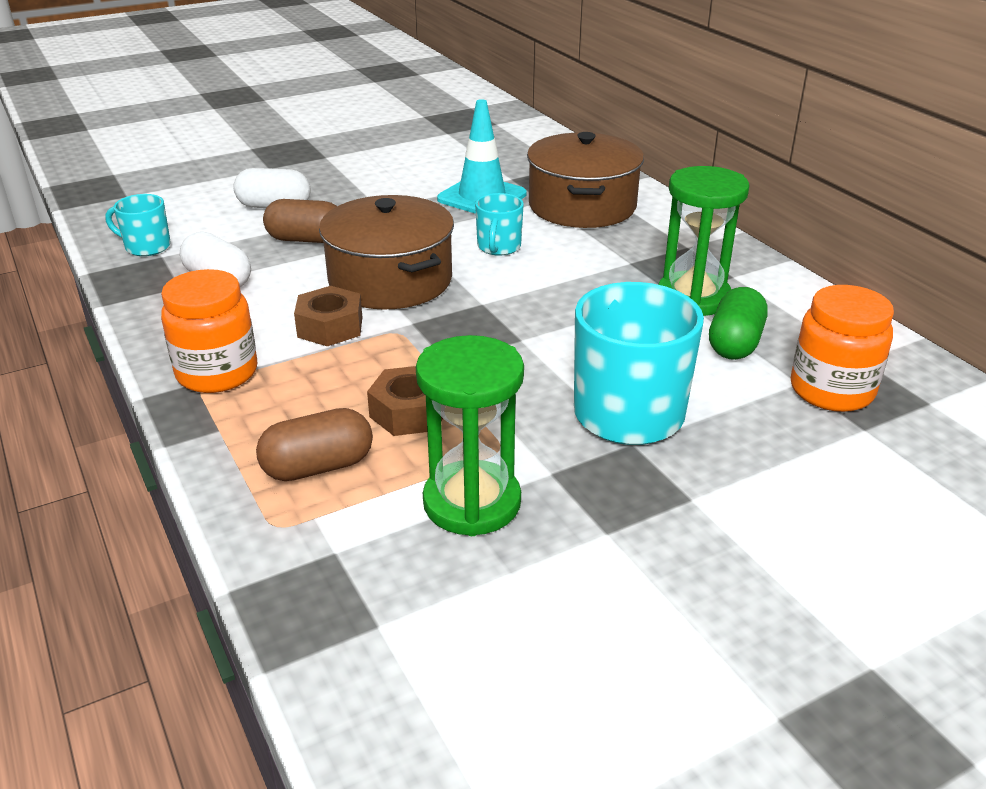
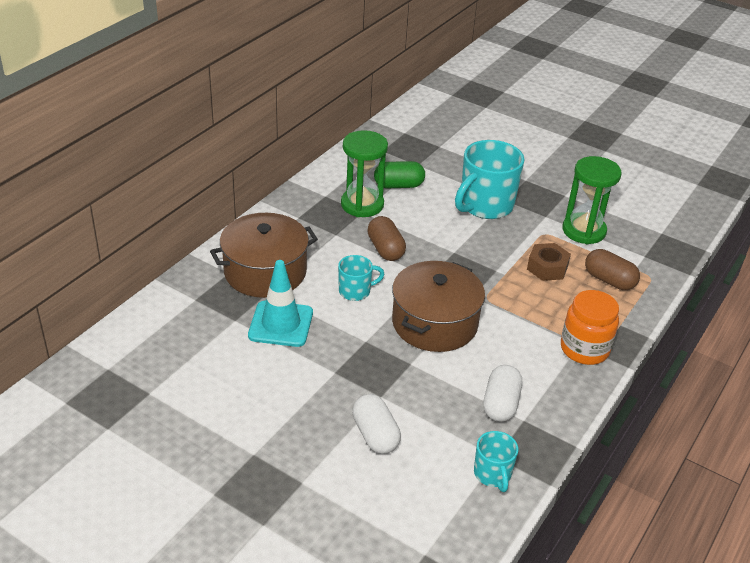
camera: 120 degrees left, 5 degrees up
brown capsule [263,199,337,243] -> brown capsule moved to [367,216,406,261]
brown nut [294,286,362,346] -> none
orange jar [791,285,894,412] -> none

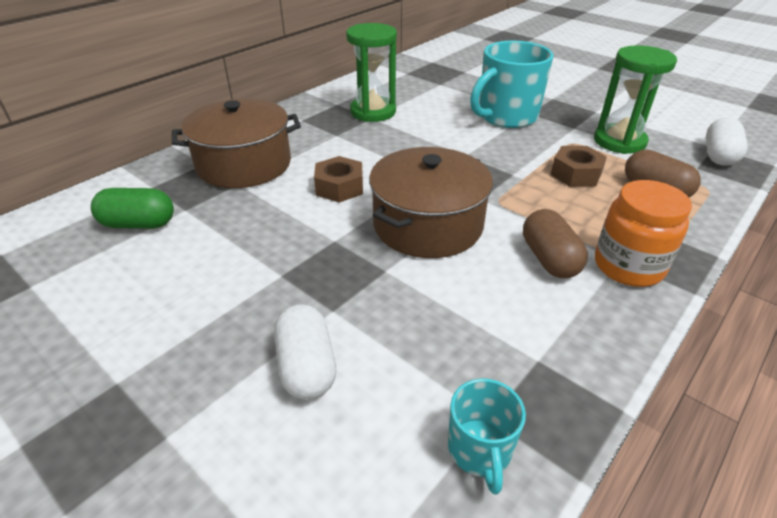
camera: 10 degrees right, 0 degrees up
turquoise traffic cone [248,260,313,347] -> none
turquoise mug [338,255,384,301] -> brown nut [314,156,363,203]
brown capsule [367,216,406,261] -> brown capsule moved to [523,209,588,278]
green capsule [374,161,425,188] -> green capsule moved to [91,188,174,229]
white capsule [483,365,522,422] -> white capsule moved to [706,117,748,166]

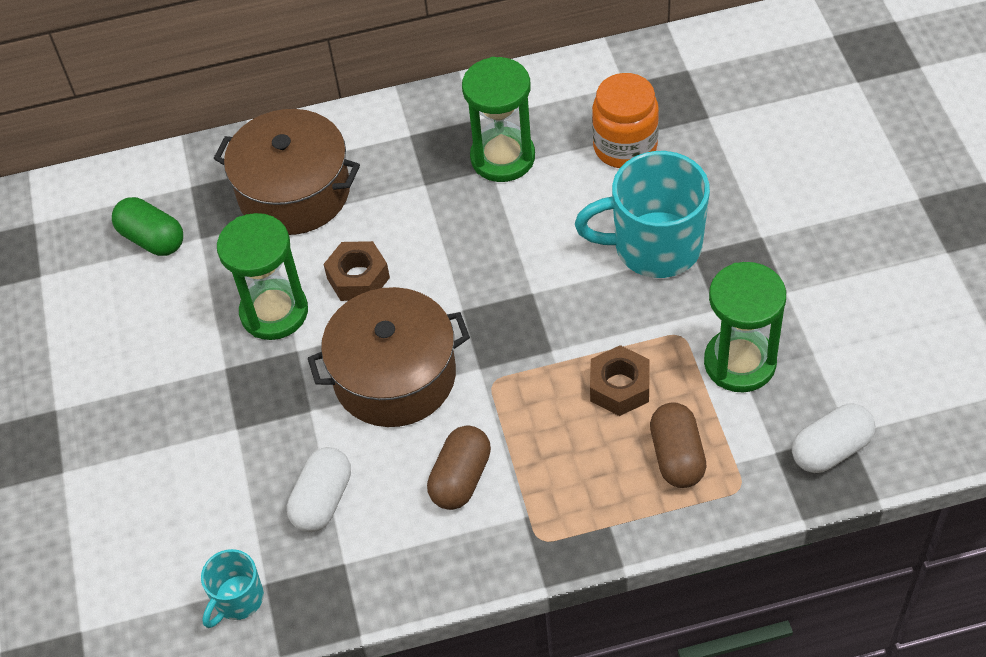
camera: 40 degrees right, 15 degrees up
white capsule [274,305,336,400] -> white capsule moved to [287,447,351,532]
orange jar [595,180,692,287] -> orange jar moved to [592,73,659,168]
none -> green hourglass [217,213,308,340]

